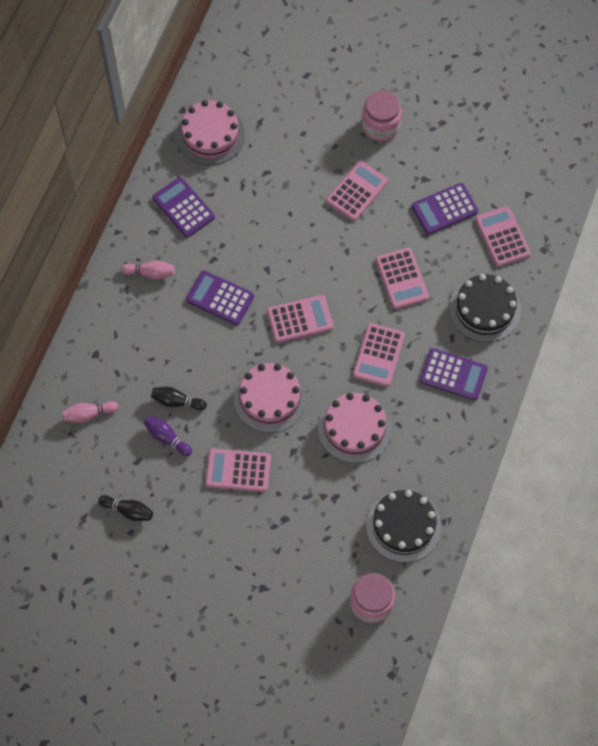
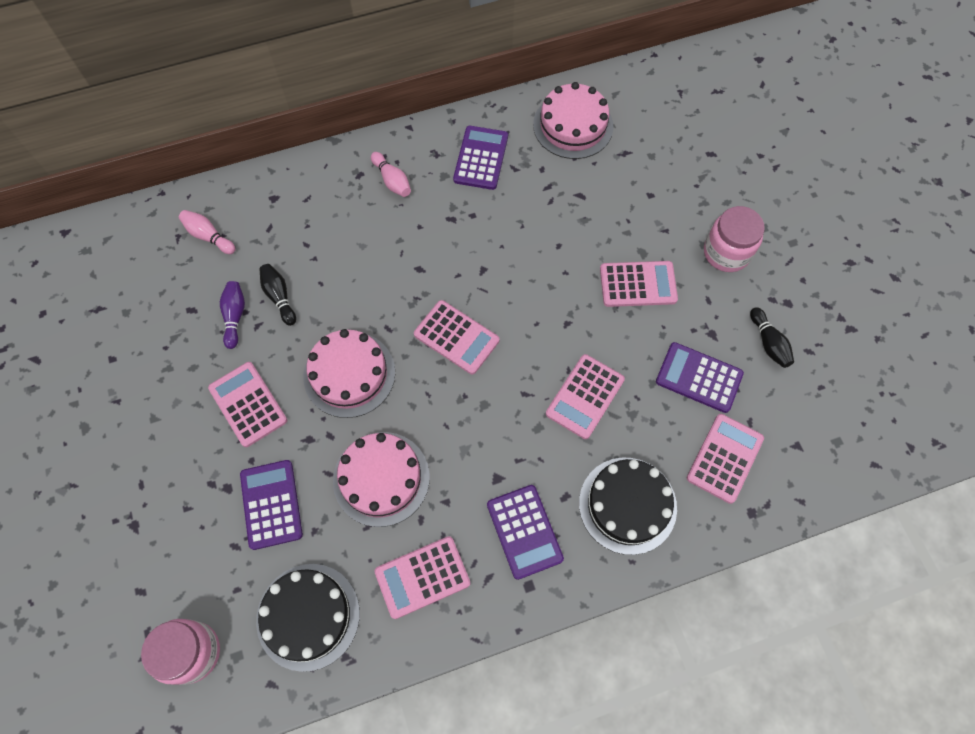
camera: 50 degrees right, 0 degrees up
black bowling pin [98,495,153,521] -> black bowling pin moved to [750,307,794,368]
purple calculator [186,270,254,325] -> purple calculator moved to [240,460,303,550]
pink calculator [353,323,405,387] -> pink calculator moved to [374,536,470,619]

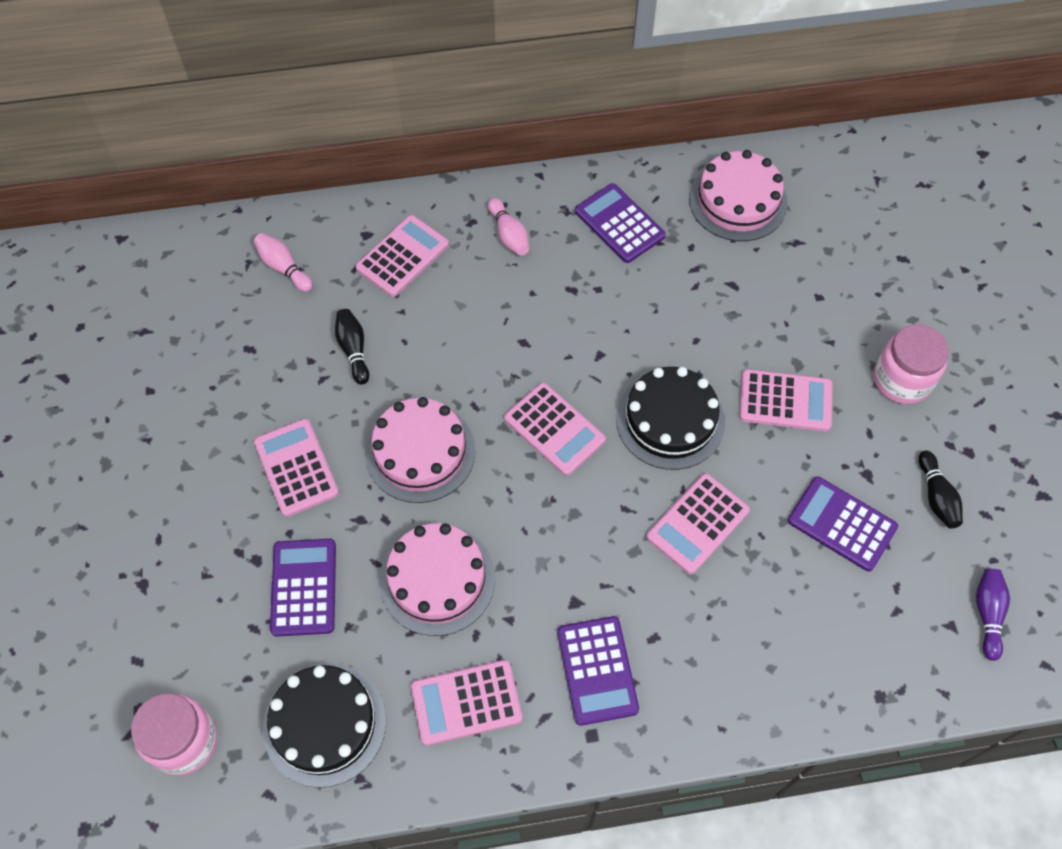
camera: 10 degrees right, 5 degrees down
purple bowling pin [220,281,245,349] -> purple bowling pin moved to [976,569,1010,661]
purple calculator [453,126,508,190] -> purple calculator turned 60 degrees counterclockwise [575,183,666,263]
black cake [579,458,677,555] -> black cake moved to [616,367,725,470]
pink calculator [687,414,764,504] -> pink calculator moved to [356,215,449,297]

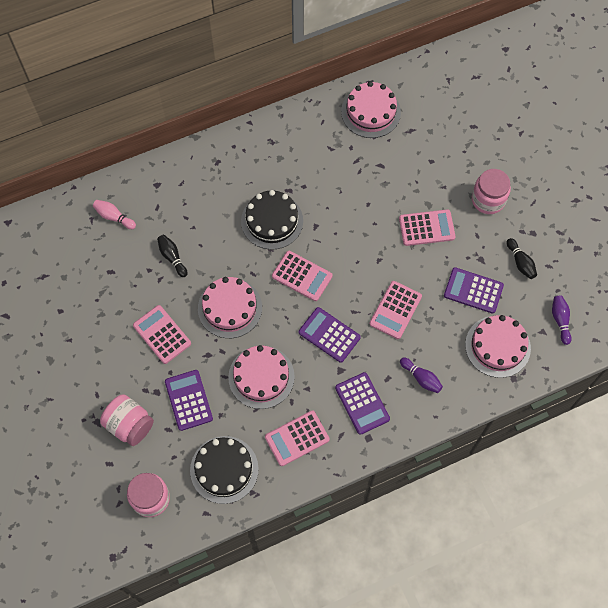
camera: 15 degrees left, 5 degrees up
pink calculator [356,215,449,297] -> none
pink bowling pin [488,198,529,256] -> none
purple calculator [575,183,666,263] -> purple calculator moved to [299,307,361,363]
black cake [616,367,725,470] -> black cake moved to [241,190,303,250]
none -> pink jar [100,394,154,446]
none -> purple bowling pin [400,358,443,393]
none -> pink cake [465,315,531,378]

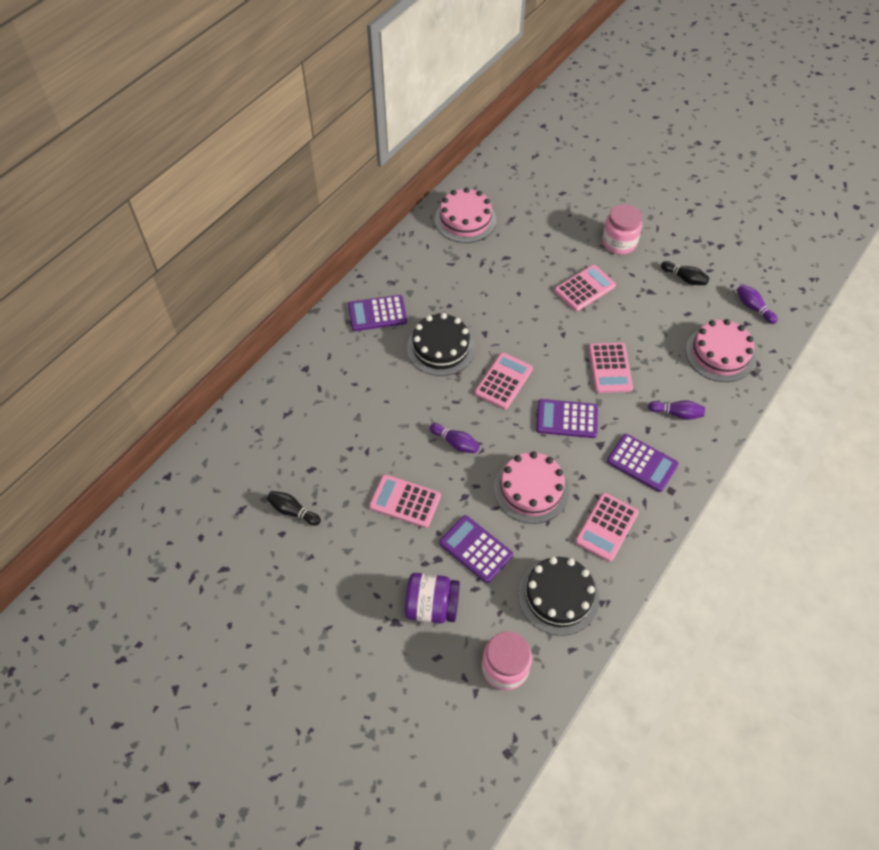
camera: 30 degrees left, 10 degrees down
pink bowling pin [93,200,136,229] -> none
pink jar [100,394,154,446] -> purple jar [405,573,460,624]
black bowling pin [157,235,188,277] -> black bowling pin moved to [267,491,321,526]
pink cake [198,277,262,338] -> purple bowling pin [430,423,480,453]
pink calculator [272,251,333,301] -> pink calculator turned 60 degrees counterclockwise [475,352,533,409]
purple calculator [444,267,504,314] -> purple calculator moved to [348,295,407,331]

